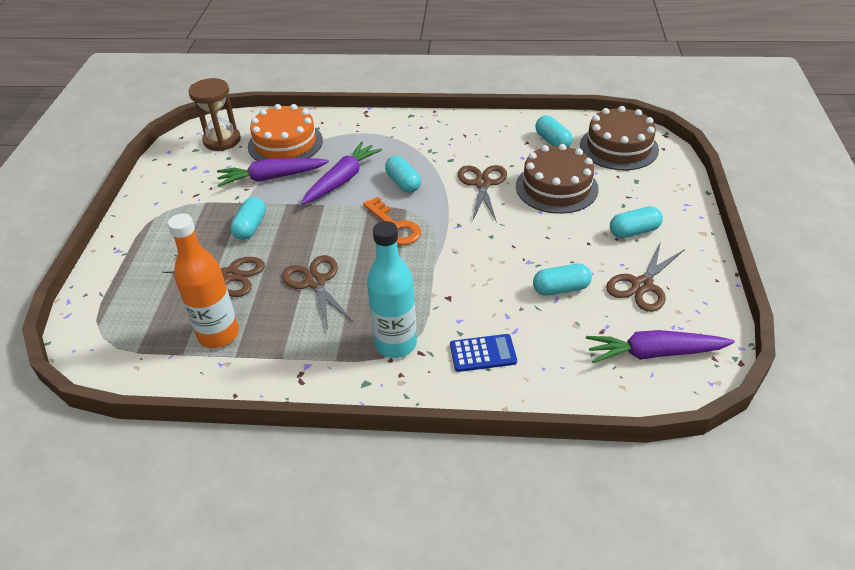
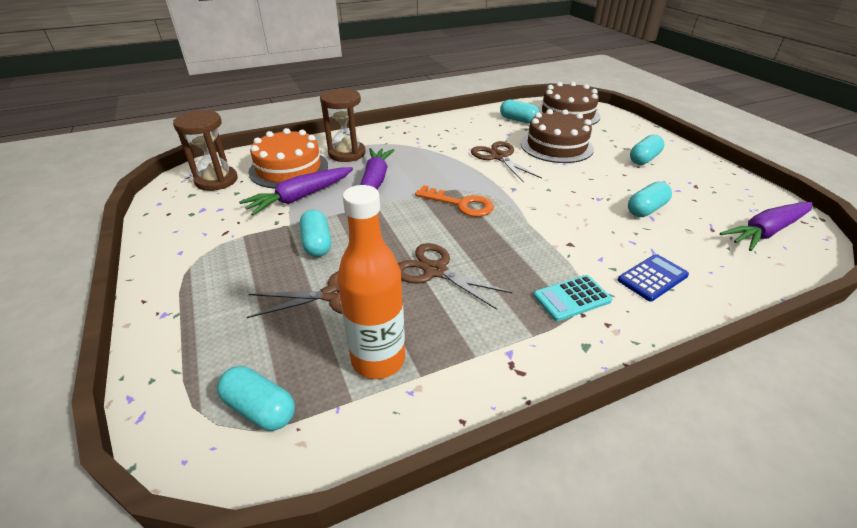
camera: 30 degrees left, 5 degrees down
turquoise bottle [367,221,417,358] -> turquoise calculator [533,275,612,321]
turquoise capsule [385,156,421,193] -> turquoise capsule moved to [217,366,295,431]
brown scissors [606,241,685,312] -> none
none -> brown hourglass [320,88,365,162]

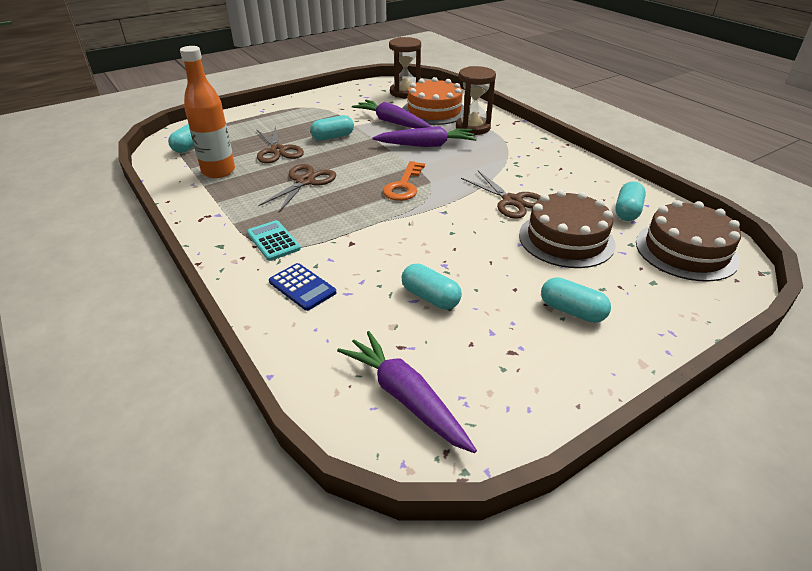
camera: 80 degrees right, 0 degrees up
brown scissors [471,141,542,183] -> brown scissors turned 90 degrees clockwise [461,171,540,219]

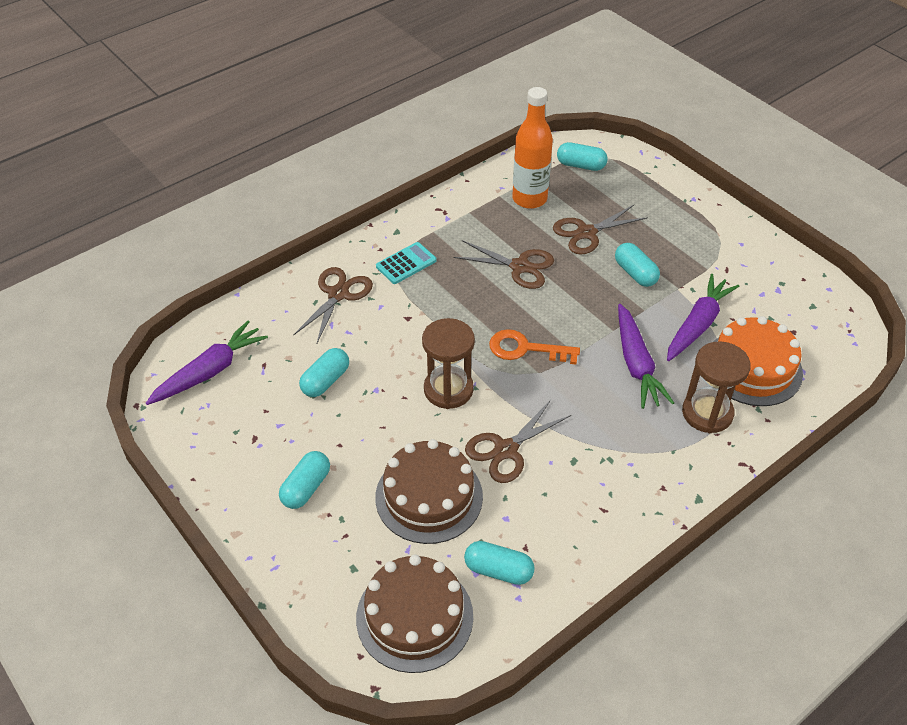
camera: 85 degrees right, 10 degrees up
blue calculator [269,263,336,311] -> brown scissors [293,267,373,343]
brown hourglass [389,37,421,98] -> brown hourglass moved to [422,318,475,409]

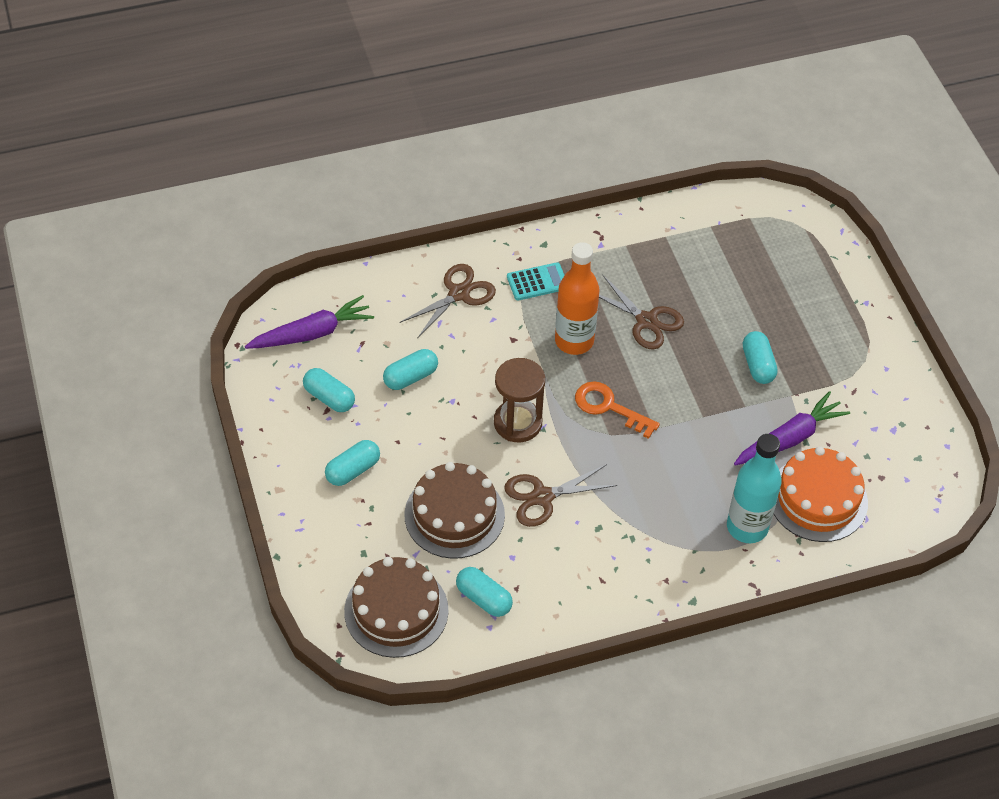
camera: 20 degrees right, 5 degrees up
orange bottle [512,87,553,209] -> orange bottle moved to [555,242,599,355]
brown scissors [553,205,648,255] -> none
turquoise capsule [557,142,608,171] -> turquoise capsule moved to [303,368,355,412]
purple carrot [618,304,674,409] -> none
brown hourglass [682,341,751,433] -> turquoise bottle [727,434,782,543]

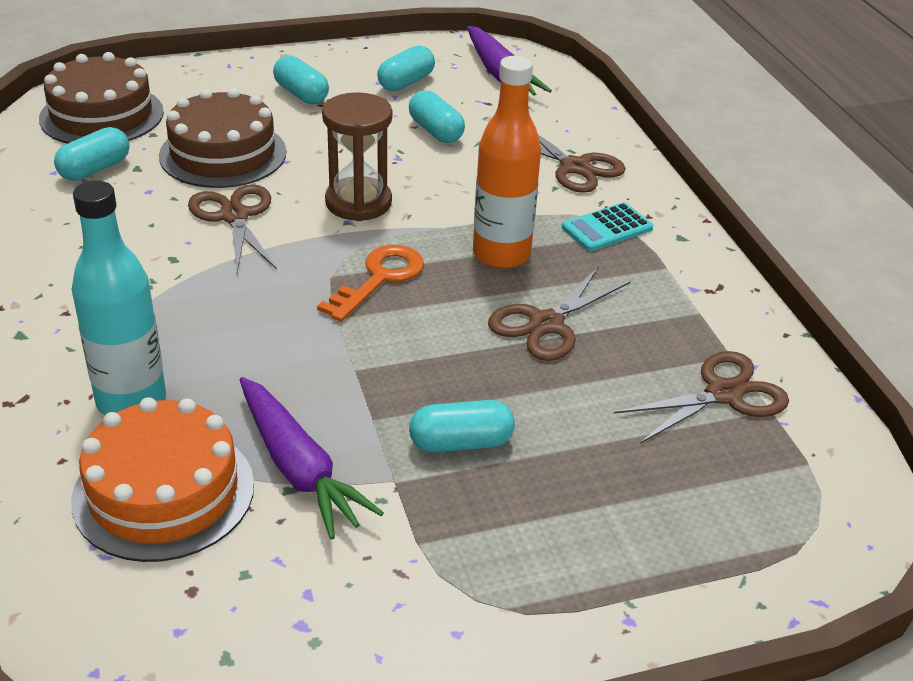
camera: 90 degrees right, 15 degrees down
turquoise calculator [507,262,564,301] -> turquoise calculator turned 75 degrees clockwise [562,202,653,252]
none -> brown scissors [614,351,789,444]

